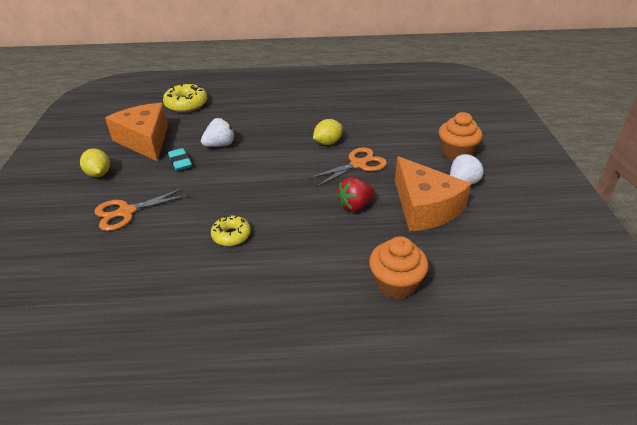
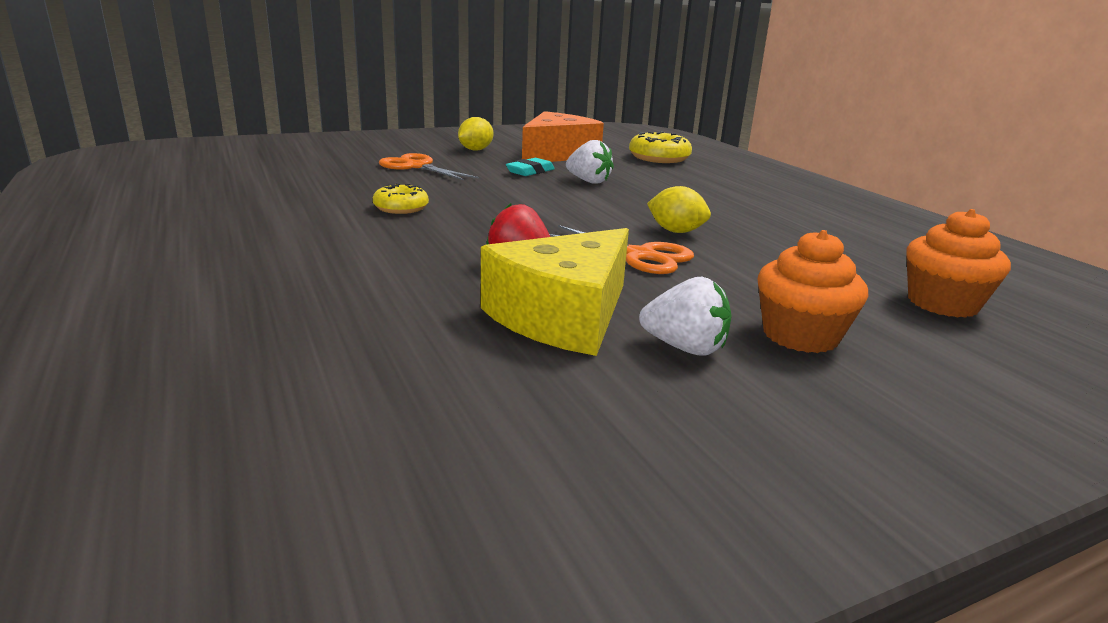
camera: 65 degrees right, 15 degrees down
orange cupcake [369,236,428,299] -> orange cupcake moved to [906,209,1011,318]
orange cheese [395,156,471,232] -> yellow cheese [481,228,629,356]

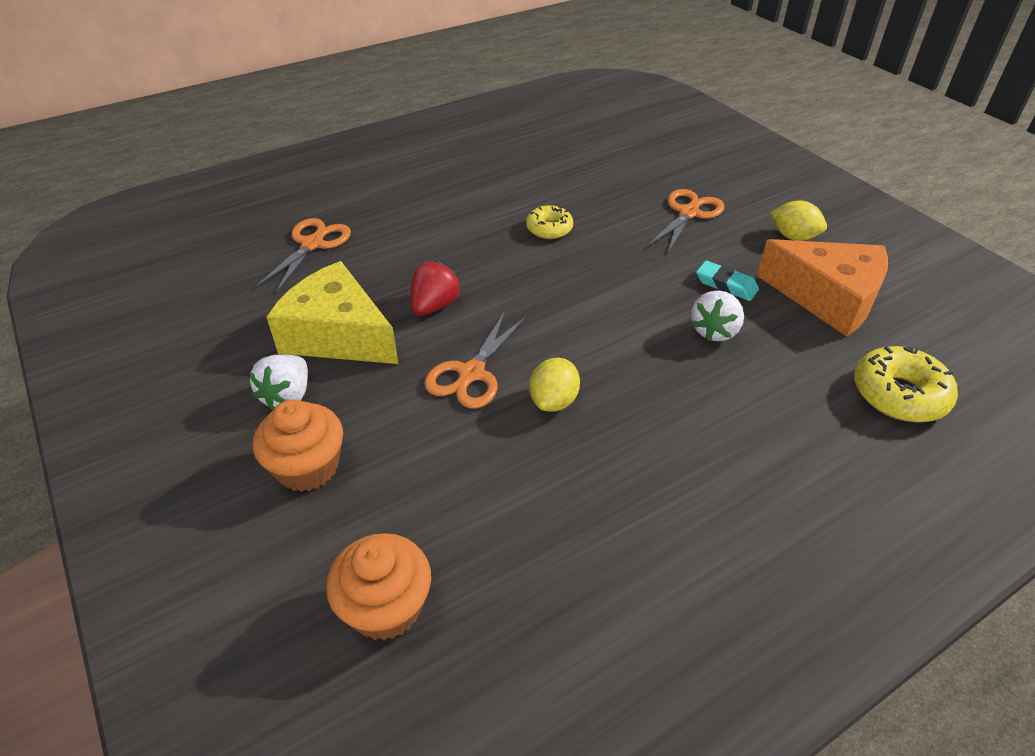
camera: 85 degrees right, 20 degrees up
none -> orange scissors [255,218,351,293]

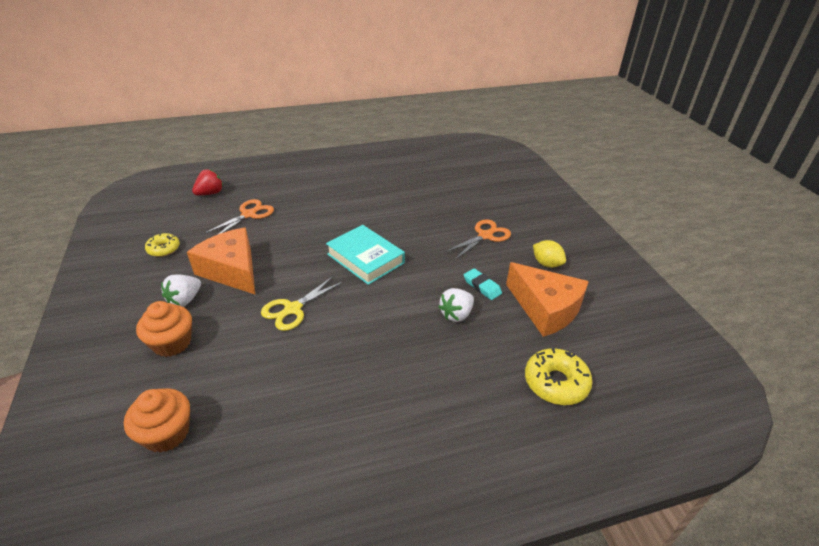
camera: 15 degrees right, 5 degrees down
yellow cheese [267,261,398,364] -> orange cheese [187,228,255,294]
red strawberry [411,261,461,316] -> red strawberry moved to [192,170,223,196]
orange scissors [424,311,526,409] -> yellow scissors [261,276,344,331]
yellow donut [526,205,573,239] -> yellow donut moved to [145,233,180,257]
yellow lemon [529,358,580,412] -> none
none -> turquoise book [326,225,405,285]

